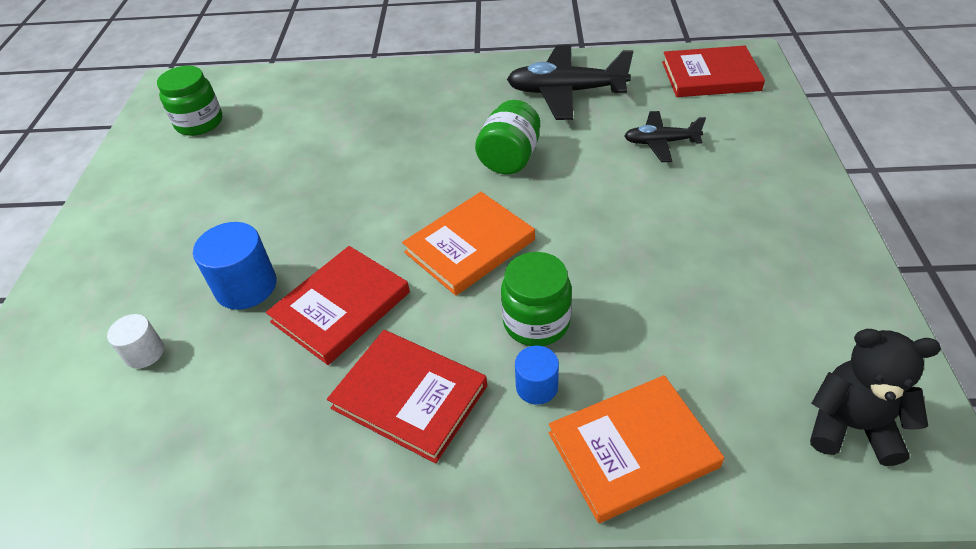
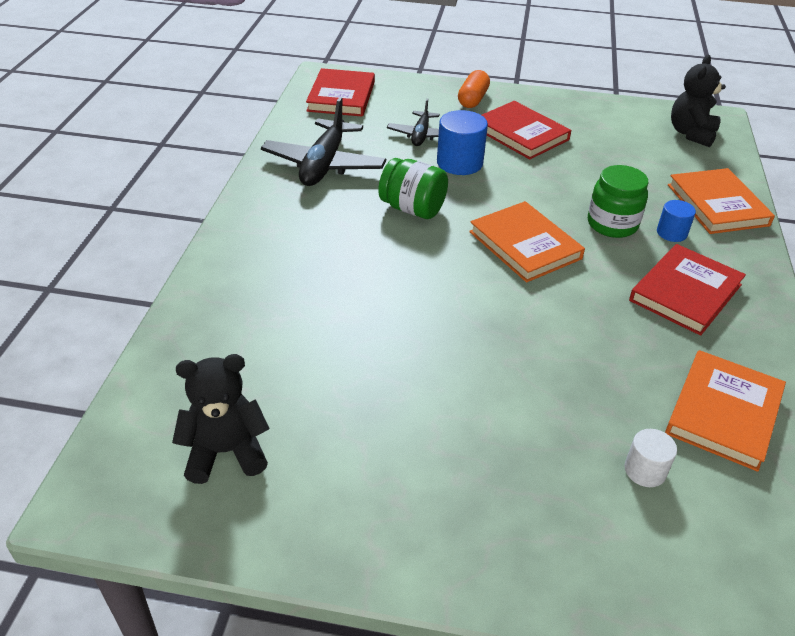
camera: 85 degrees left, 5 degrees down
green jar [157,66,222,136] -> black teddy bear [172,354,270,484]
blue cylinder [193,222,276,310] -> blue cylinder moved to [437,110,488,175]
red book [266,246,410,365] -> red book moved to [482,101,571,160]
none -> orange capsule [458,70,490,108]
none -> orange book [665,350,786,472]

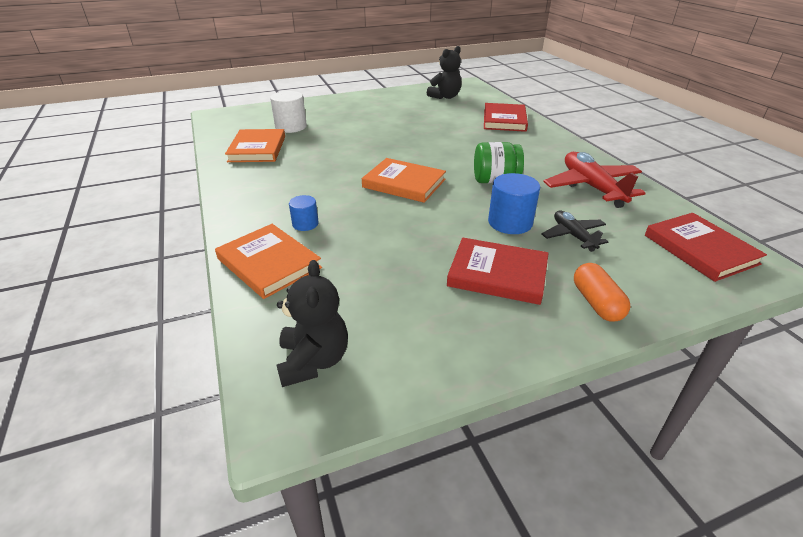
camera: 150 degrees right, 5 degrees down
black plane [261,97,386,186] -> red plane [543,152,646,208]
green jar [588,165,649,238] -> none
white cylinder [624,429,677,487] -> white cylinder [270,91,307,133], size x1.70
red book [629,244,746,336] -> red book moved to [484,103,528,132]

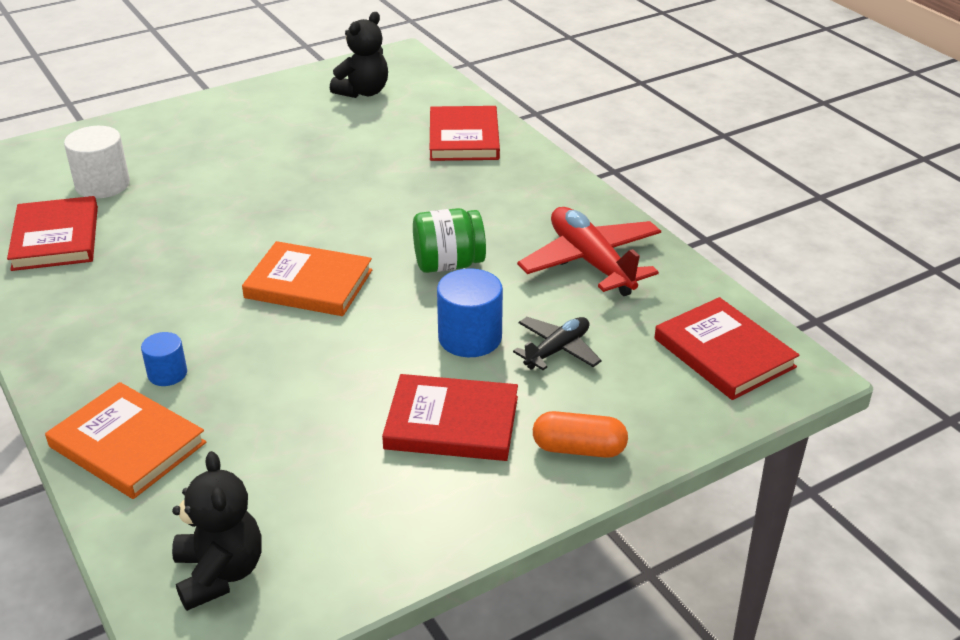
camera: 10 degrees left, 0 degrees up
orange book [225,129,285,162] -> red book [7,196,98,271]
black plane [541,211,608,252] -> black plane turned 75 degrees clockwise [513,317,602,370]
orange capsule [574,263,630,322] -> orange capsule turned 60 degrees counterclockwise [533,411,628,458]

